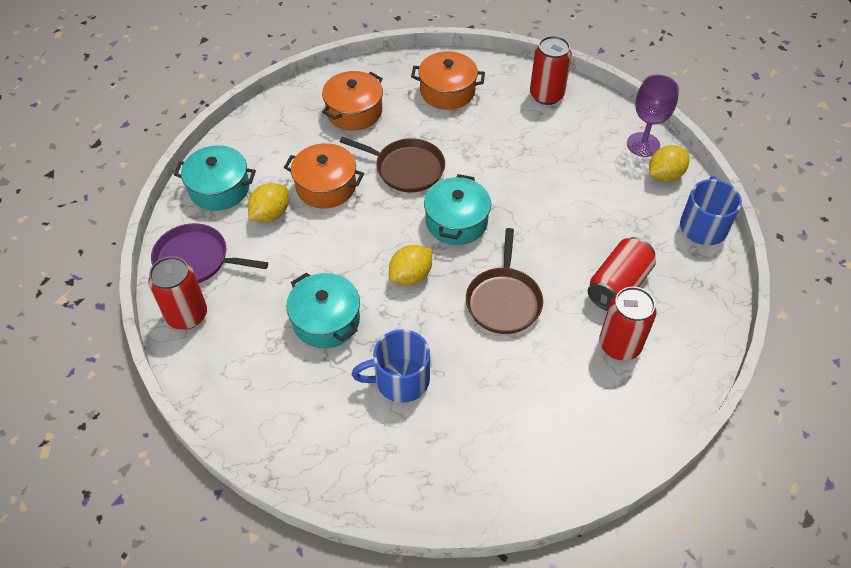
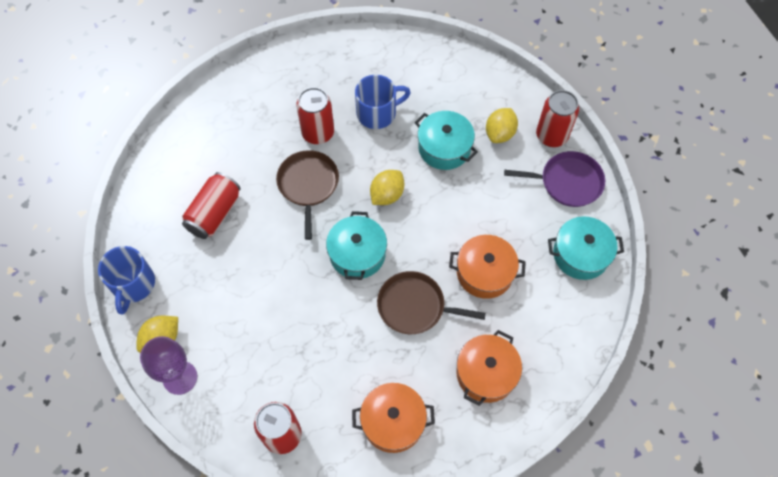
camera: 170 degrees right, 10 degrees up
yellow lemon [248,183,289,222] -> yellow lemon moved to [486,108,518,143]
red can [599,287,656,361] -> red can moved to [296,87,334,144]

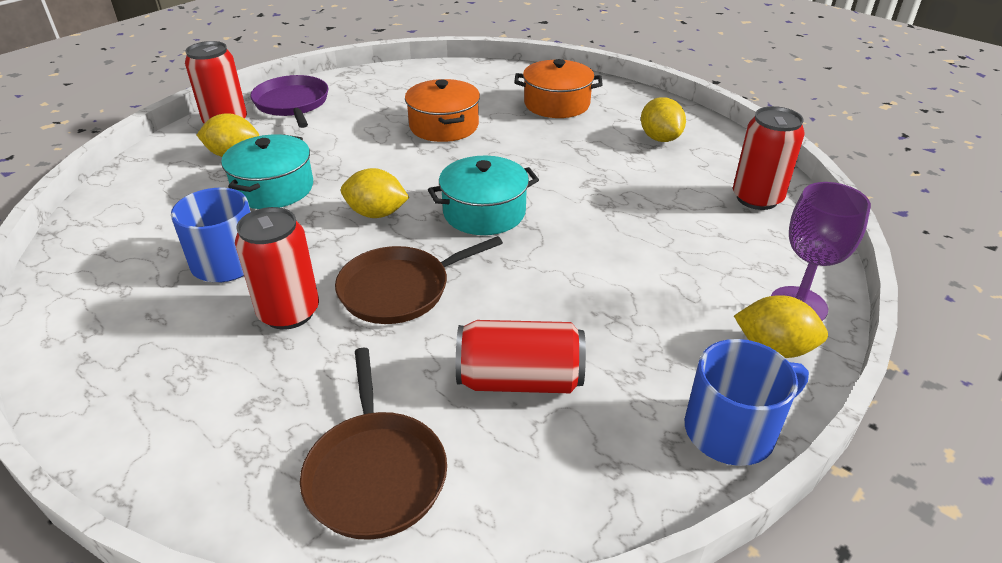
camera: 115 degrees left, 25 degrees down
orange pot [352,383,435,453] -> yellow lemon [641,97,686,142]
brown pan [377,271,486,334] -> brown pan moved to [300,348,447,540]
turquoise pot [548,216,624,280] -> none

